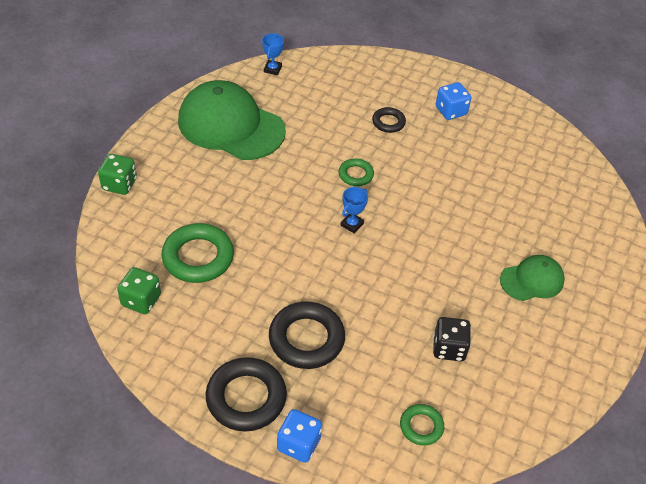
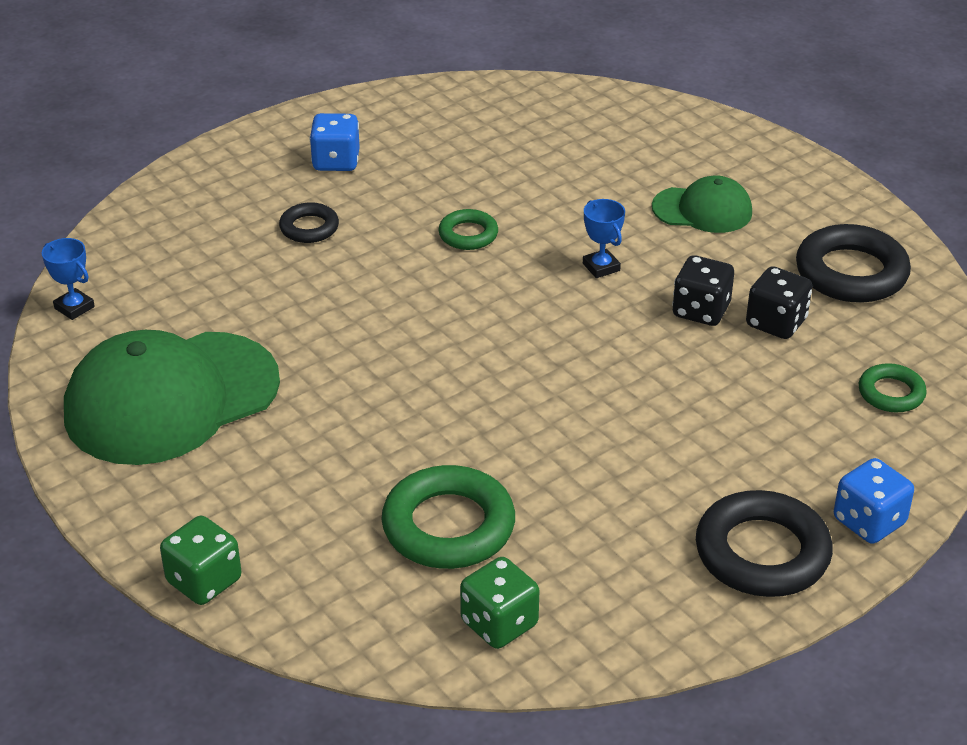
camera: 60 degrees left, 10 degrees down
black ring [269,302,345,369] -> black ring moved to [796,224,911,303]
green ring [339,158,374,186] -> green ring moved to [438,209,498,250]
blue trophy [341,187,368,233] -> blue trophy moved to [583,199,625,278]
green cap [500,255,565,301] -> green cap turned 90 degrees clockwise [652,175,752,233]
none -> black dice [672,255,734,326]

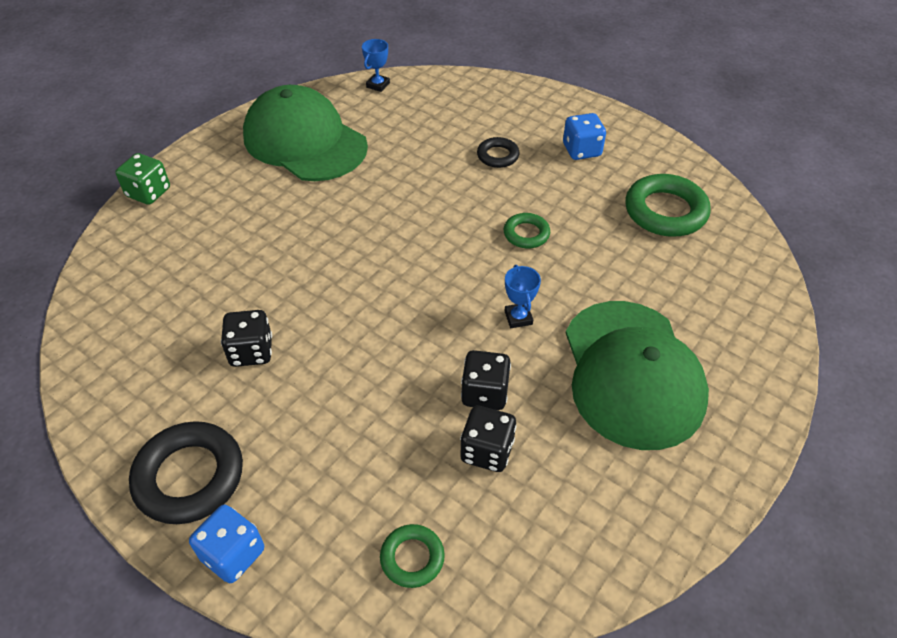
camera: 75 degrees right, 10 degrees up
green ring [381,465,515,569] -> green ring moved to [625,174,711,237]
green dice [460,557,539,649] -> none
blue trophy [583,199,625,278] -> blue trophy turned 60 degrees counterclockwise [505,265,541,328]
green cap [652,175,752,233] -> green cap [566,301,709,450], size x1.93
black ring [796,224,911,303] -> none
none -> black dice [221,310,272,367]

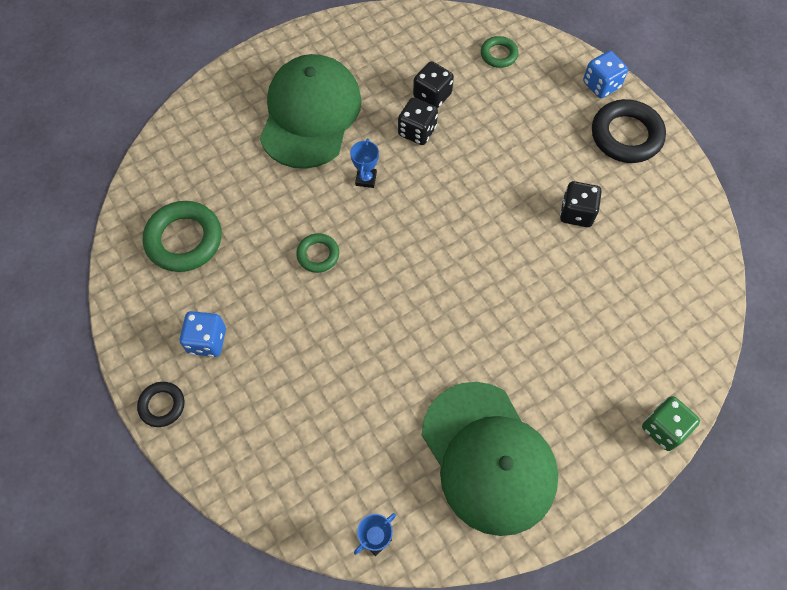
camera: 160 degrees left, 15 degrees up
black ring [477,137,519,168] -> black ring moved to [137,382,185,427]

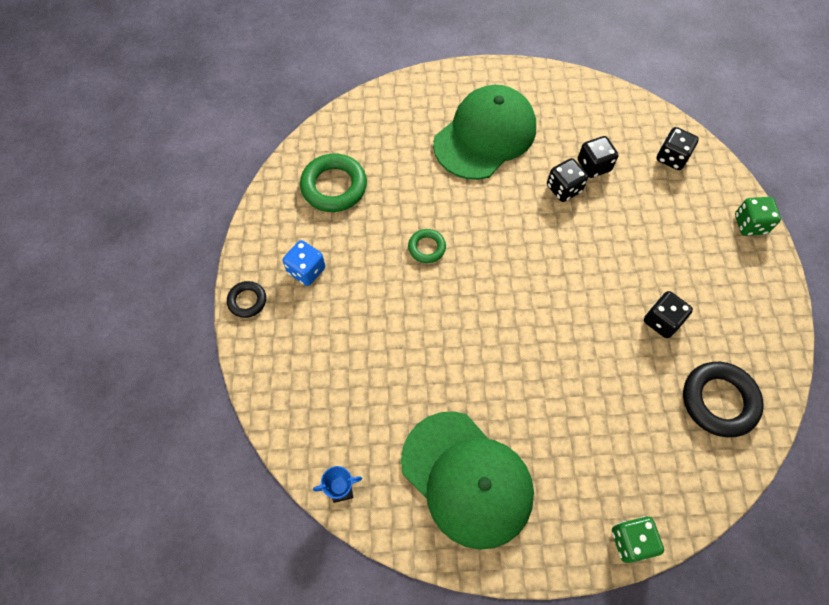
camera: 30 degrees right, 0 degrees up
blue trophy [350,138,379,188] -> none
green cap [422,382,558,536] -> green cap turned 45 degrees counterclockwise [401,411,534,550]
green ring [481,36,519,68] -> black dice [657,127,699,170]
blue dice [583,51,628,98] -> green dice [735,197,781,236]
black ring [592,99,666,163] -> black ring moved to [683,362,764,437]

